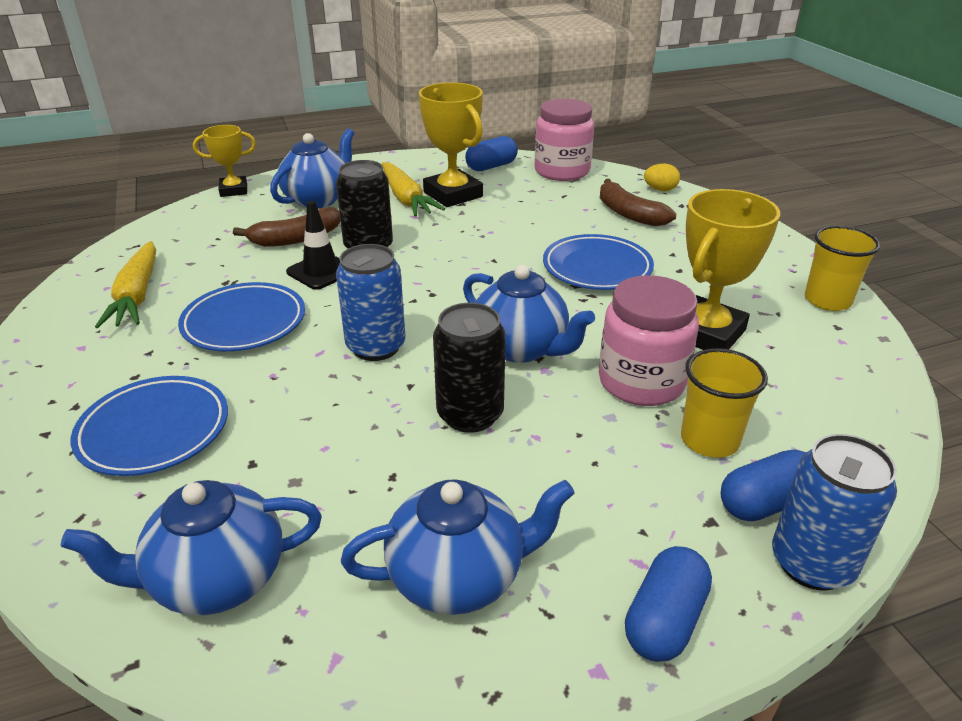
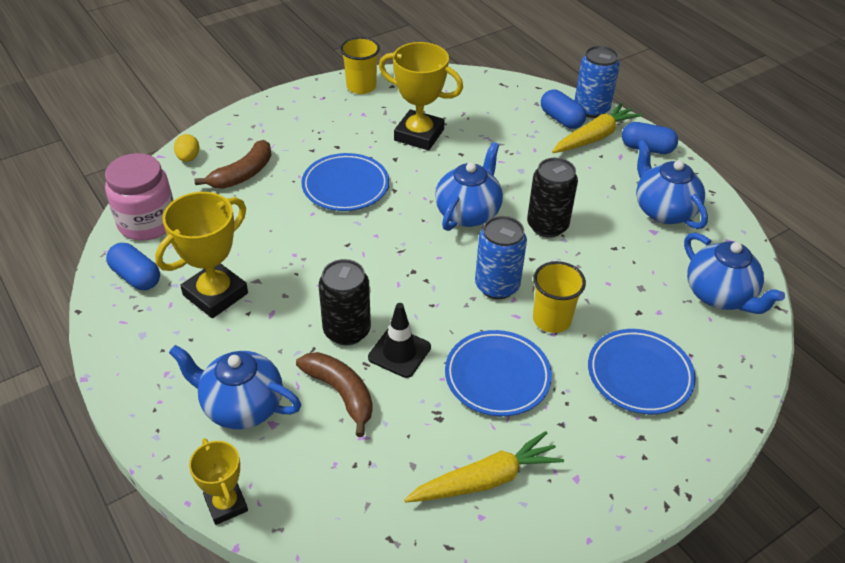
camera: 105 degrees left, 10 degrees up
yellow carrot [382,162,445,217] -> yellow carrot moved to [552,102,642,153]
pink jar [599,275,699,406] -> none
yellow cup [681,348,768,458] -> yellow cup moved to [533,261,586,333]

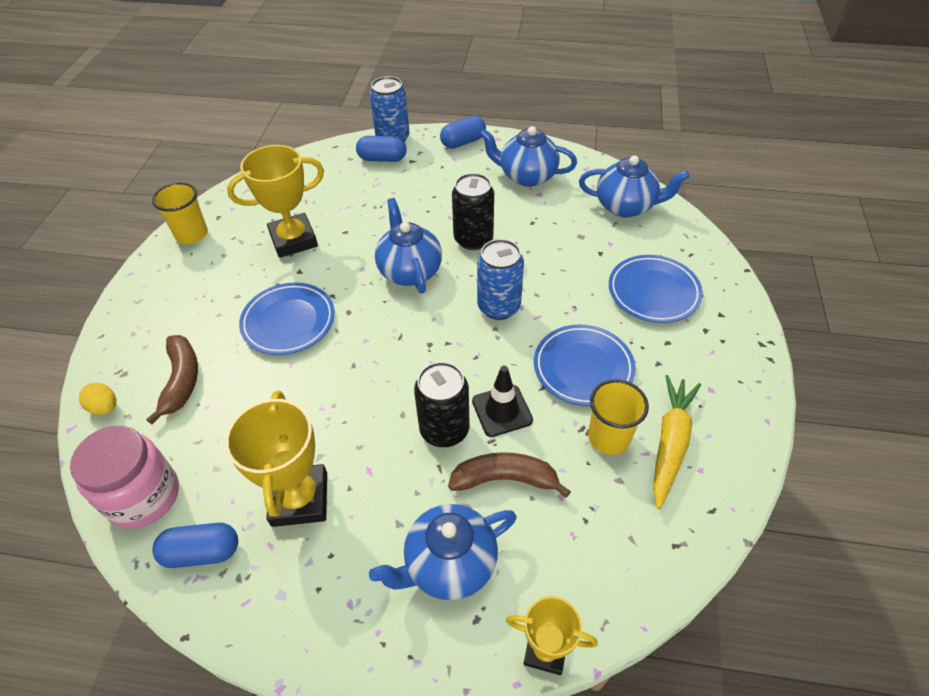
camera: 45 degrees left, 5 degrees up
yellow cup [533,261,586,333] -> yellow cup moved to [588,379,649,455]
yellow carrot [552,102,642,153] -> none

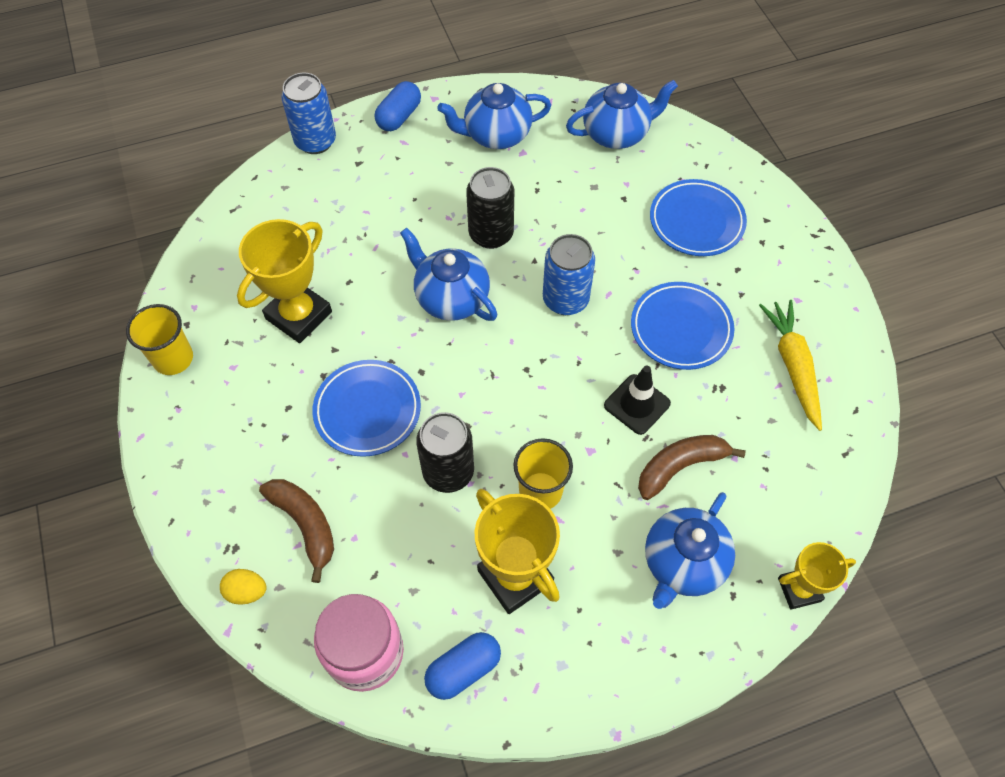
camera: 30 degrees left, 10 degrees up
blue capsule [356,136,407,162] -> none
black can [414,362,469,447] -> black can moved to [416,412,474,493]
yellow cup [588,379,649,455] -> yellow cup moved to [513,438,573,509]

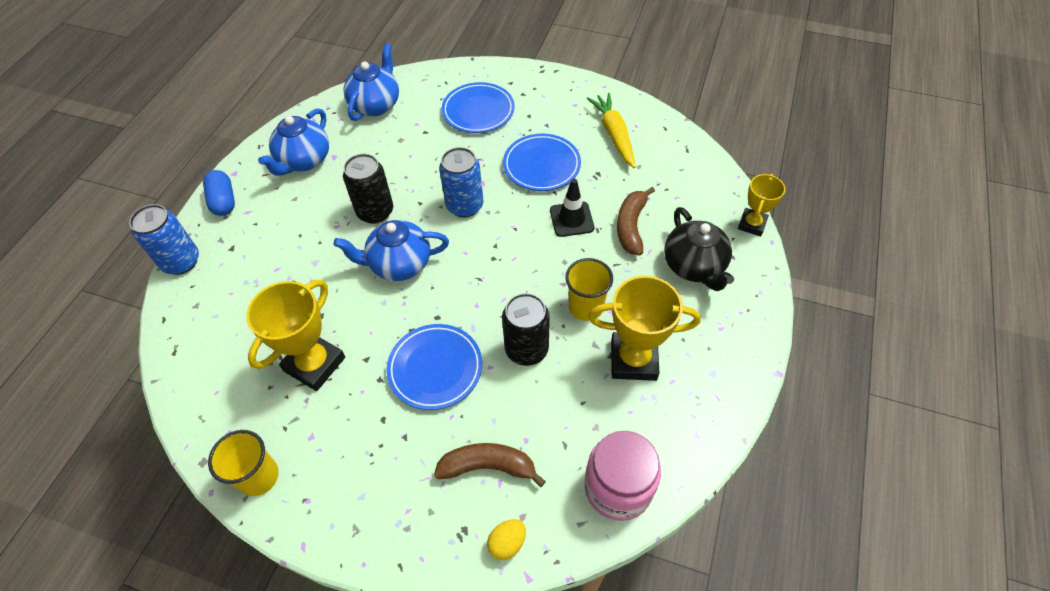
camera: 50 degrees left, 5 degrees down
yellow trophy [237,219,332,343] -> yellow trophy turned 45 degrees clockwise [247,280,345,391]
blue capsule [424,632,501,700] -> none
blue teapot [645,492,735,609] -> black teapot [664,207,734,291]
yellow carrot [759,300,822,431] -> yellow carrot turned 45 degrees clockwise [587,93,635,168]

